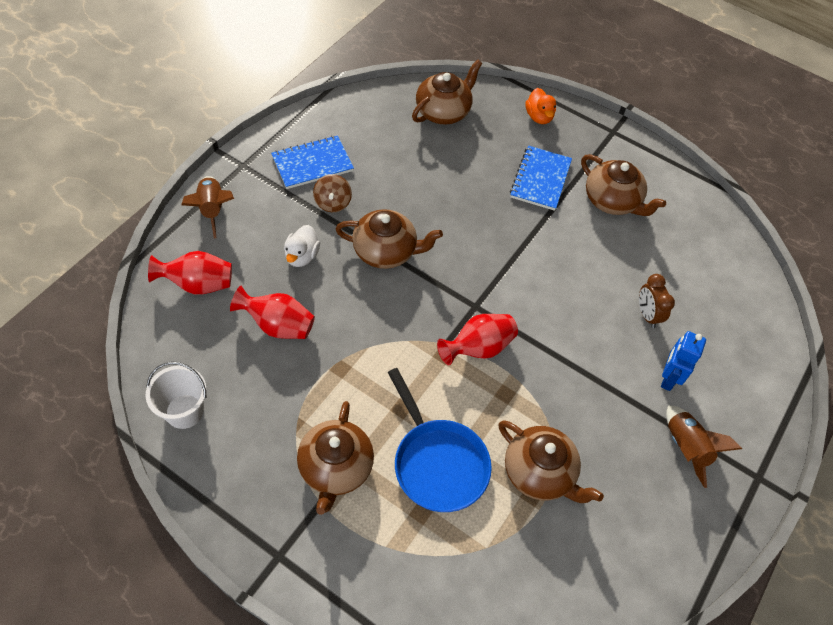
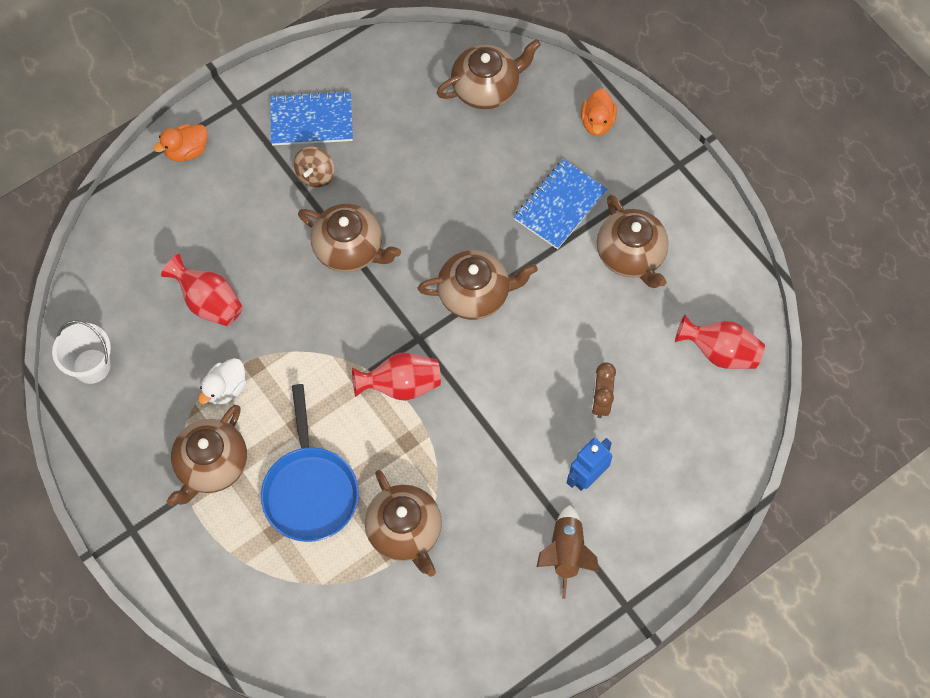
camera: 25 degrees right, 10 degrees up
red vase [148,251,232,295] -> red vase moved to [675,315,765,369]
brown rocket [181,176,234,239] -> orange duck [153,124,207,162]
white duck [284,225,320,267] -> white duck moved to [198,358,246,405]
none -> brown teapot [418,250,538,320]

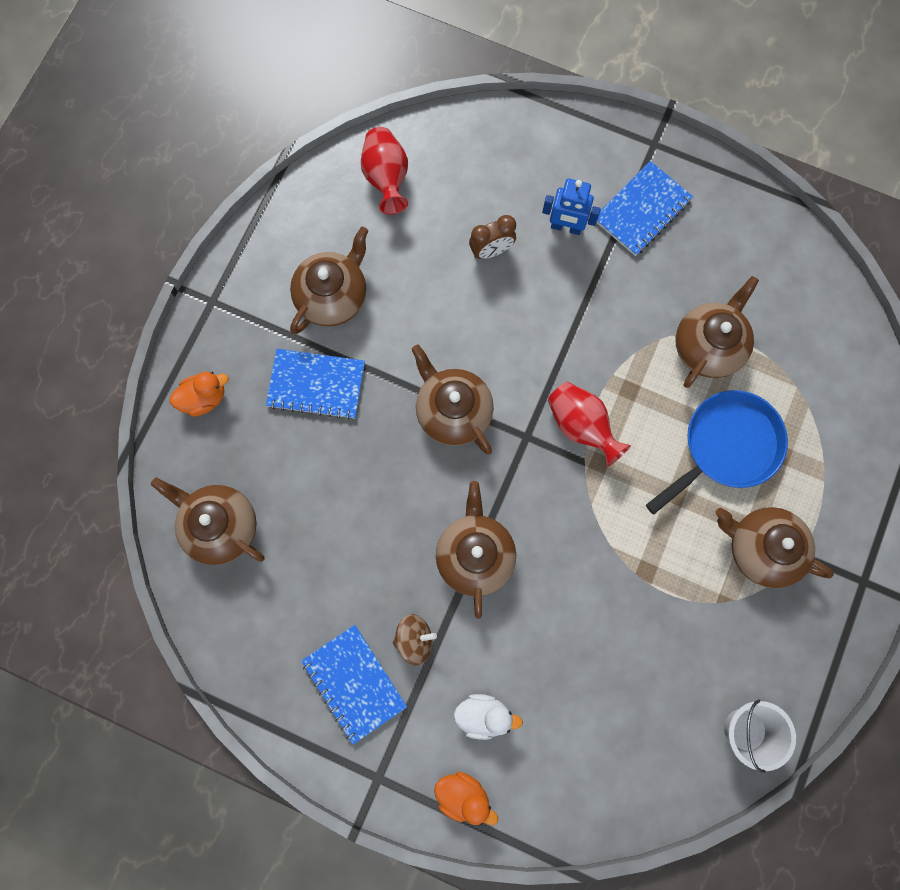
camera: 120 degrees left, 10 degrees up
red vase [161,254,243,326] -> none
brown teapot [166,405,247,506] -> brown teapot turned 150 degrees counterclockwise [716,507,834,588]
white duck [198,358,246,405] -> white duck moved to [454,694,523,740]
brown rocket [537,505,599,599] -> blue notebook [596,161,693,256]

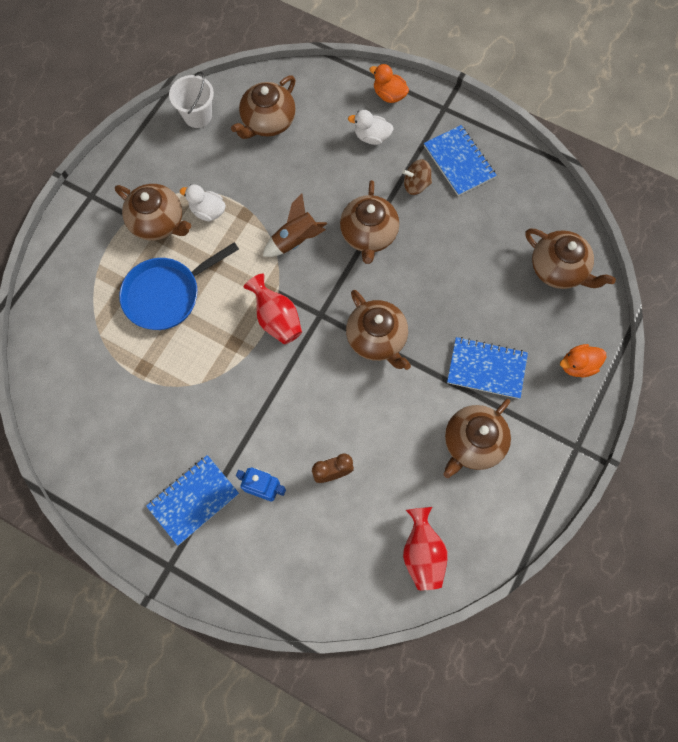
camera: 175 degrees left, 5 degrees down
brown teapot [675,276,759,388] -> brown teapot moved to [231,75,296,139]
none -> white duck [180,184,226,222]
none -> brown rocket [263,194,327,257]

